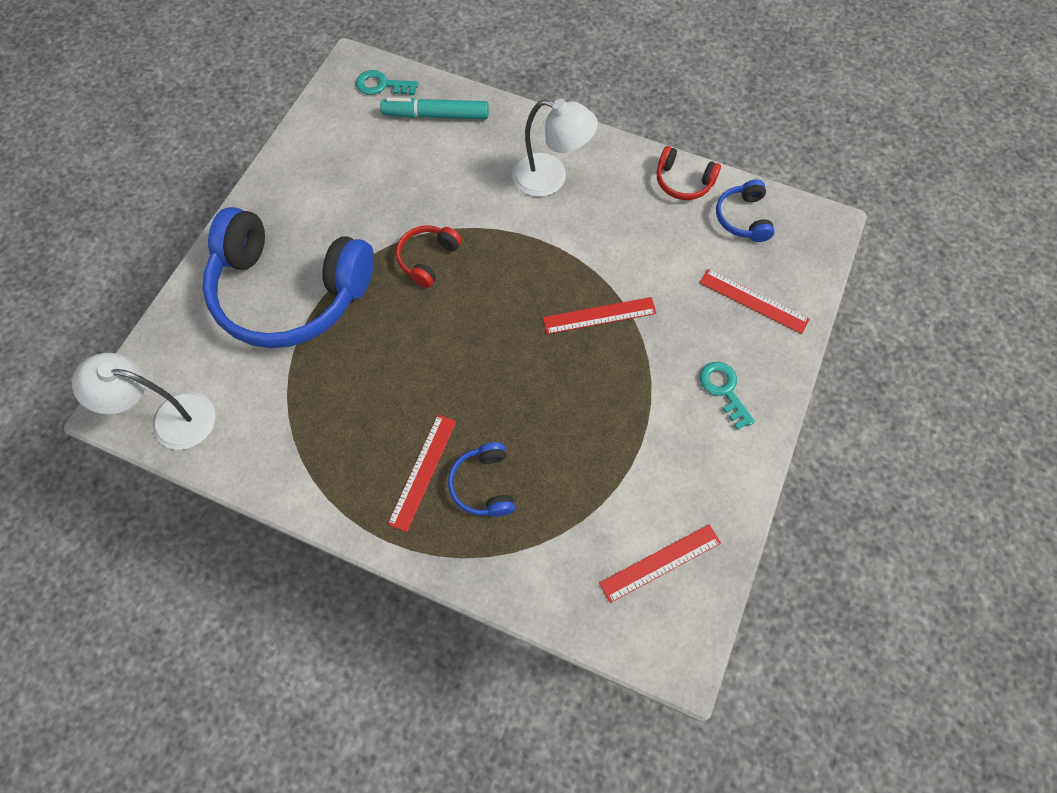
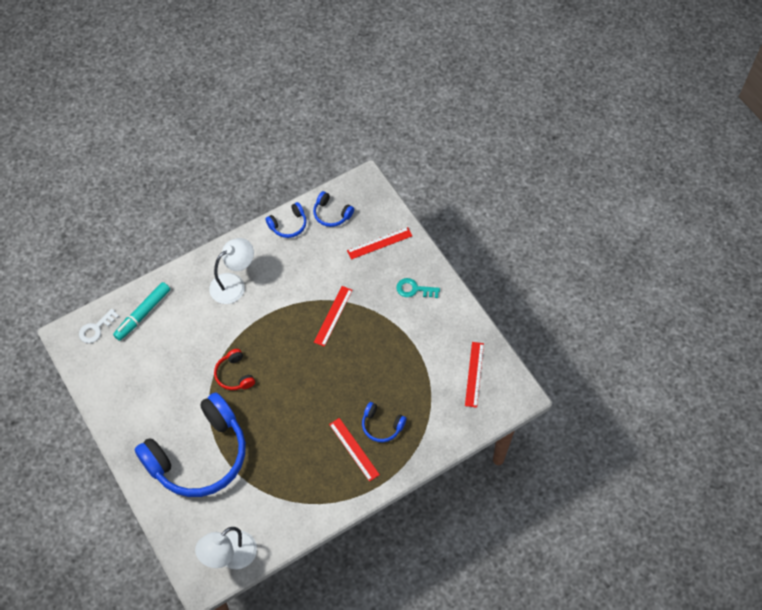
camera: 55 degrees left, 5 degrees down
turquoise key [356,70,419,95] -> white key [79,309,119,343]
red headphones [657,146,721,200] -> blue headphones [265,202,307,238]

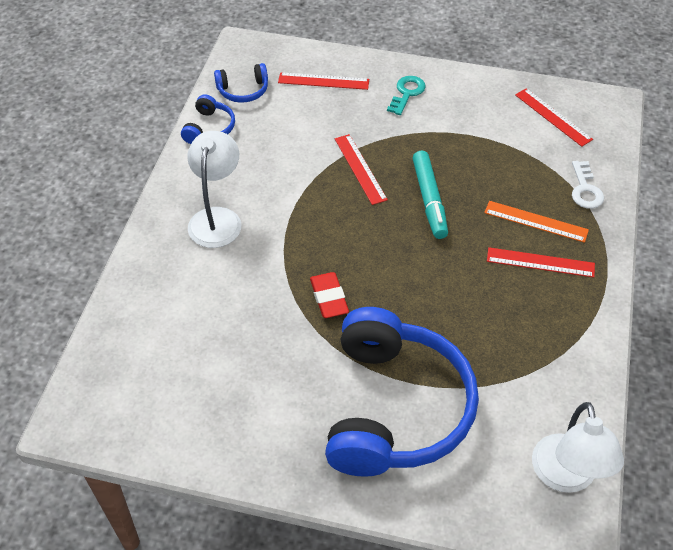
camera: 45 degrees left, 10 degrees down
white key [79,309,119,343] -> white key moved to [572,161,604,209]
turquoise marker [113,282,170,341] -> turquoise marker moved to [412,151,448,239]
red headphones [214,349,255,390] -> red eraser [310,272,349,318]
red ruler [347,227,412,260] -> red ruler turned 75 degrees clockwise [278,72,369,90]
blue headphones [362,402,406,442] -> orange ruler [484,201,589,243]
turquoise key [396,278,440,298] -> turquoise key turned 150 degrees clockwise [387,76,426,115]

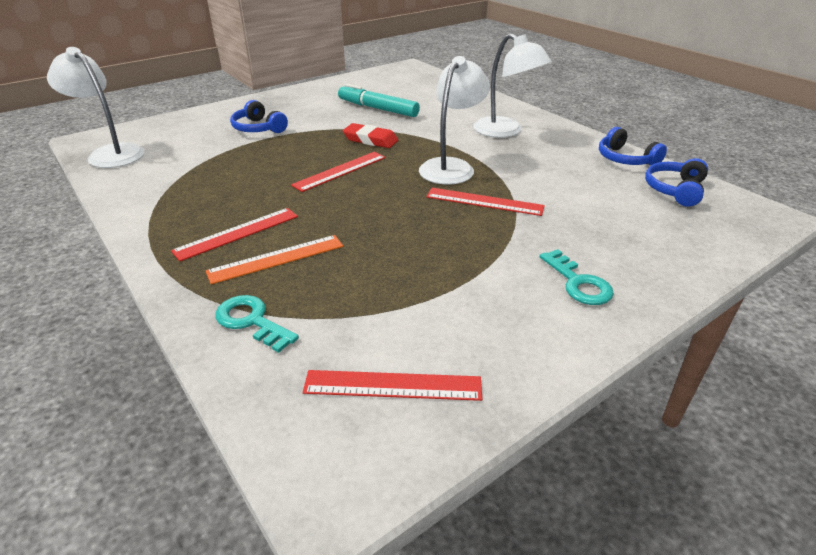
camera: 130 degrees right, 15 degrees down
red ruler [278,72,369,90] -> red ruler moved to [291,152,386,192]
blue headphones [325,307,479,477] -> blue headphones [230,100,288,133], size x0.42
turquoise marker [412,151,448,239] -> turquoise marker moved to [338,83,420,117]
white key [572,161,604,209] -> turquoise key [215,295,299,353]
none -> white lamp [419,56,490,185]

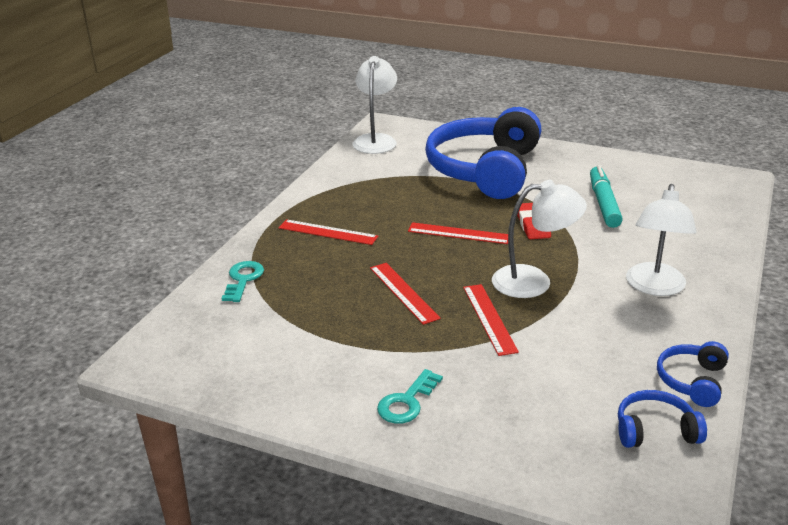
camera: 60 degrees right, 5 degrees down
orange ruler [206,235,343,284] -> none
blue headphones [230,100,288,133] -> blue headphones [425,107,541,199], size x2.39
red ruler [303,370,482,401] -> red ruler moved to [370,263,441,325]

